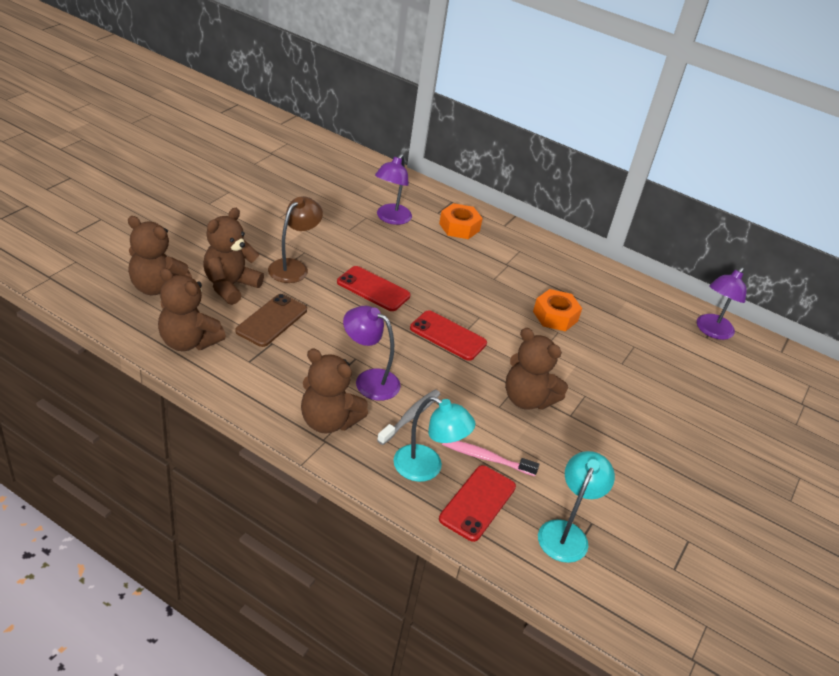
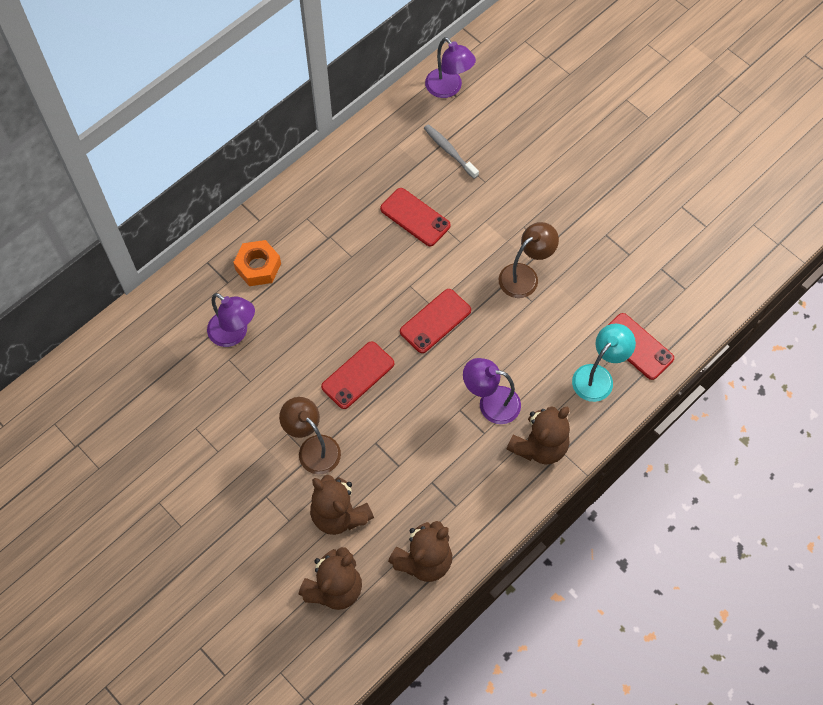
camera: 70 degrees left, 25 degrees up
brown phone [235,294,307,347] -> none
purple lamp [343,306,401,401] -> purple lamp turned 60 degrees clockwise [463,358,521,424]
grey toothbrush [377,390,440,445] -> grey toothbrush moved to [424,124,479,179]
pink toothbrush [442,441,539,476] -> none
brown teddy bear [505,328,568,410] -> brown lamp [499,222,559,298]
orange nut [533,289,582,331] -> red phone [380,188,451,246]
turquoise lamp [538,451,615,563] -> none

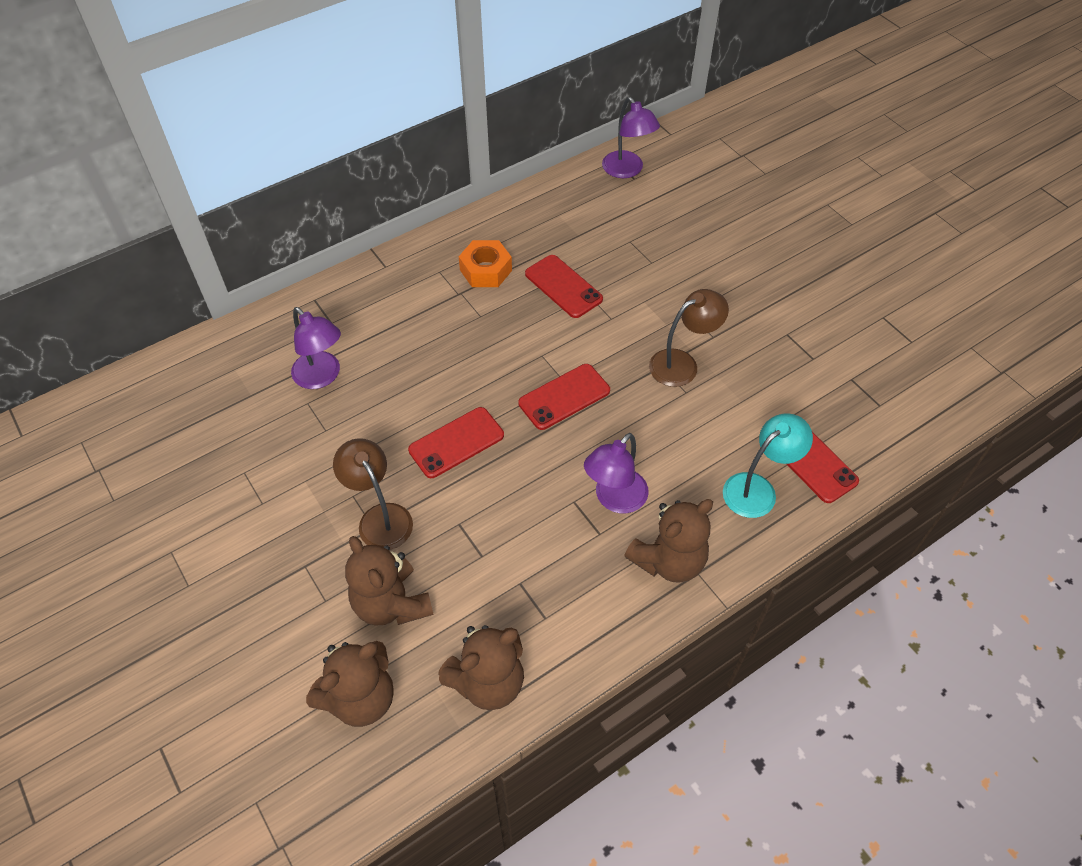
camera: 10 degrees right, 10 degrees down
orange nut [233,240,281,286] -> orange nut moved to [459,240,512,287]
grey toothbrush [424,124,479,179] -> none
purple lamp [463,358,521,424] -> purple lamp turned 75 degrees counterclockwise [584,433,649,513]

